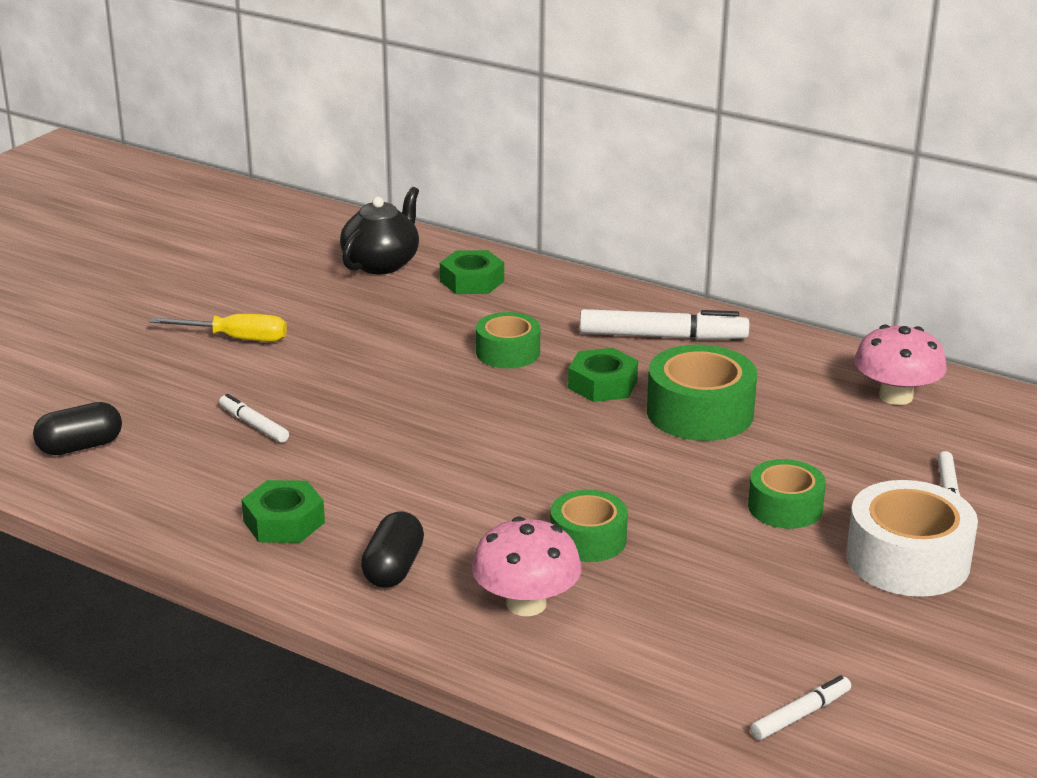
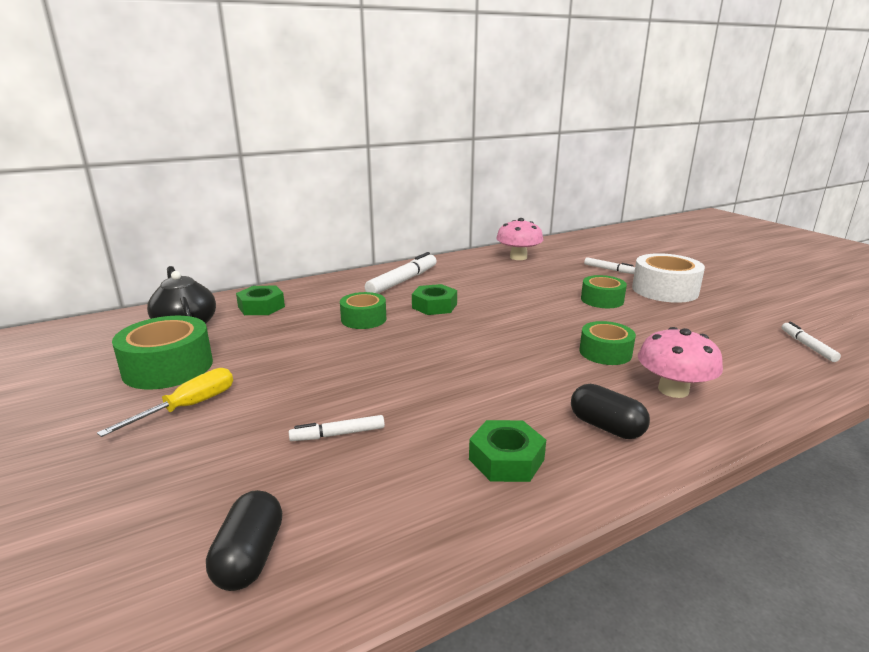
camera: 60 degrees left, 5 degrees down
green tape [647,345,757,441] -> green tape moved to [112,316,213,389]

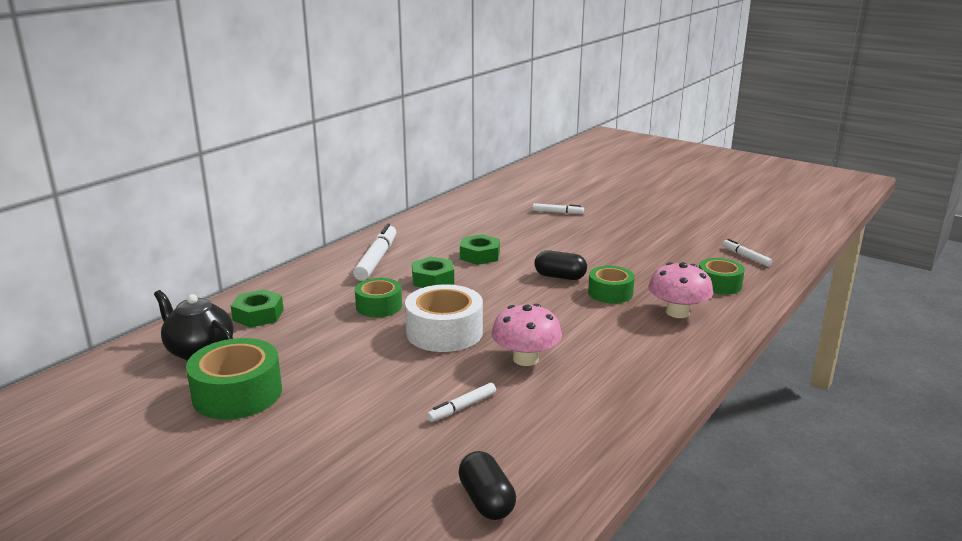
camera: 25 degrees left, 0 degrees up
yellow screwdriver [97,368,233,437] -> none
green nut [469,420,546,482] -> green nut moved to [460,234,500,265]
pink mushroom [496,218,543,260] -> pink mushroom moved to [491,304,562,366]
black capsule [571,384,650,439] -> black capsule moved to [534,250,587,280]
green tape [581,275,627,308] -> green tape moved to [699,258,745,295]
white tape [632,253,705,303] -> white tape moved to [405,284,483,352]

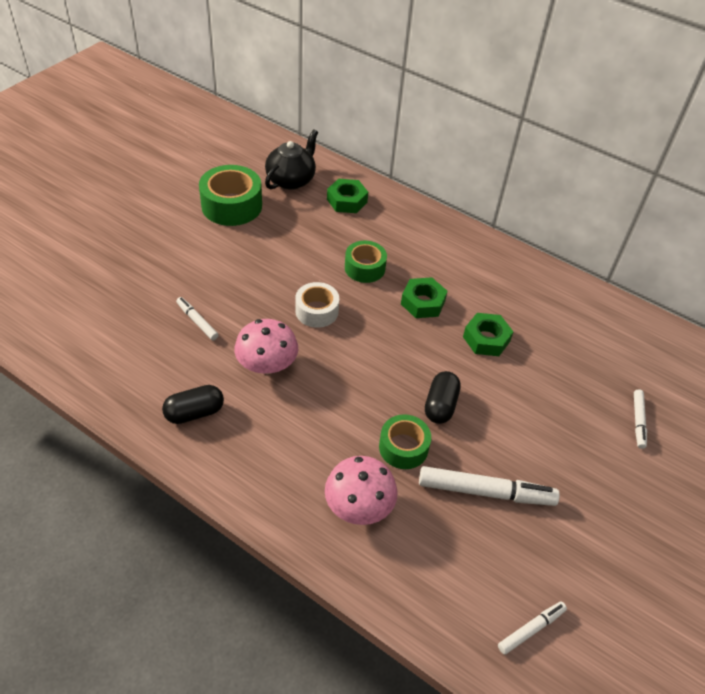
camera: 85 degrees right, 25 degrees up
white marker [353,224,396,281] -> white marker moved to [419,466,560,506]
white tape [405,284,483,352] -> white tape [295,282,339,328], size x0.64
black capsule [458,451,516,520] -> black capsule moved to [162,385,224,424]
green tape [699,258,745,295] -> none

